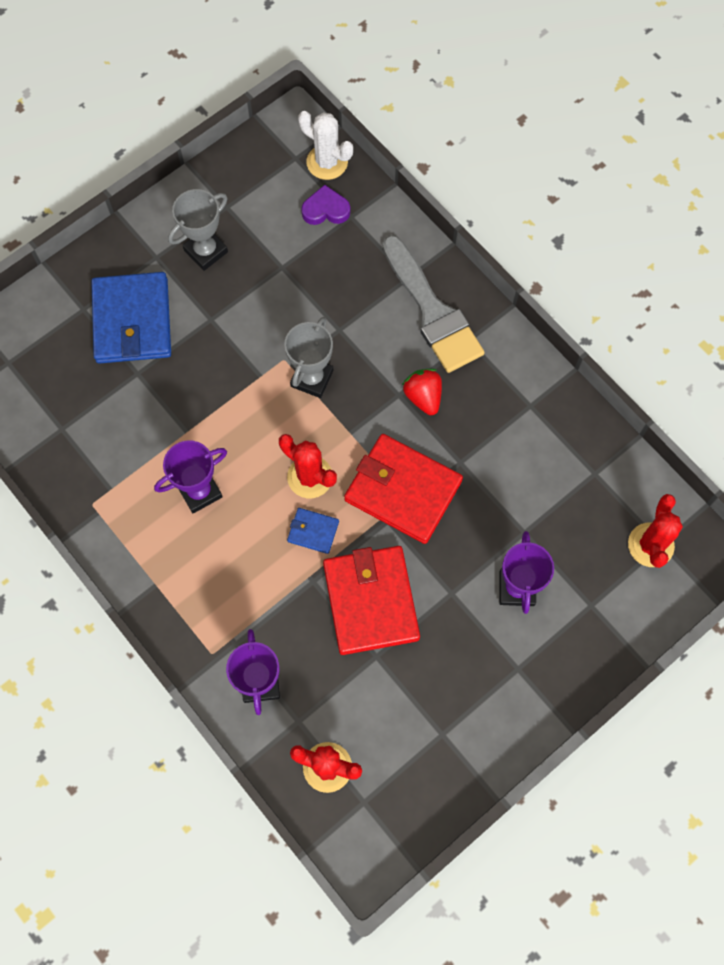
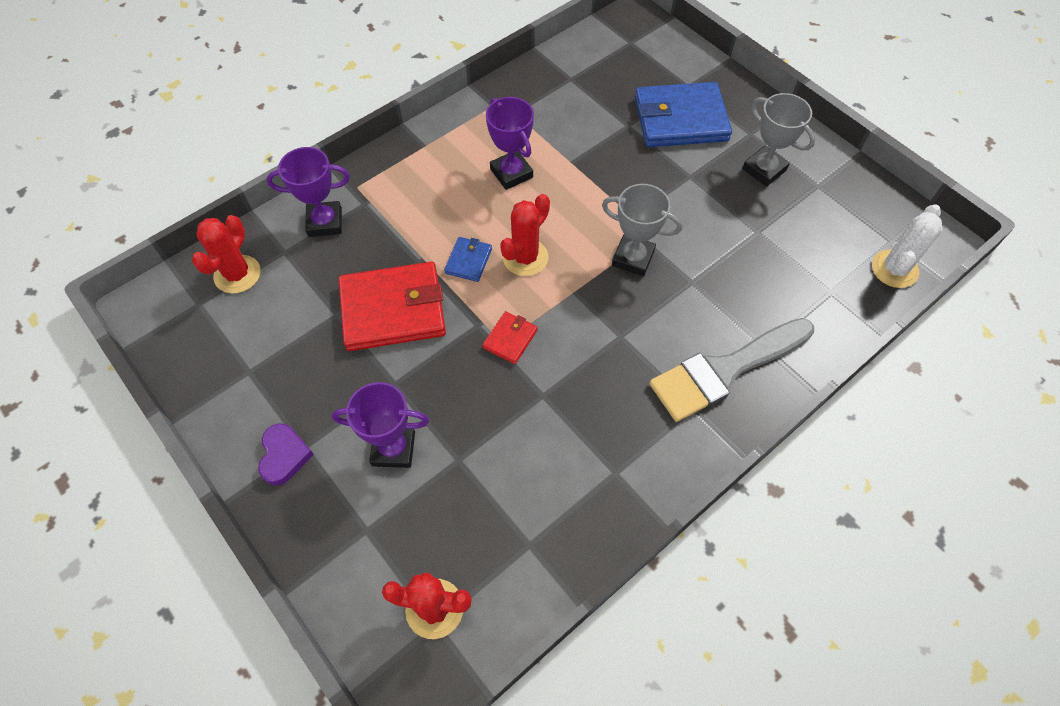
camera: 90 degrees right, 10 degrees down
purple heart [301,185,350,225] -> purple heart moved to [258,423,314,485]
red wallet [344,434,463,544] -> red wallet [482,311,538,364], size x0.46
red strawberry [402,369,442,415] -> none

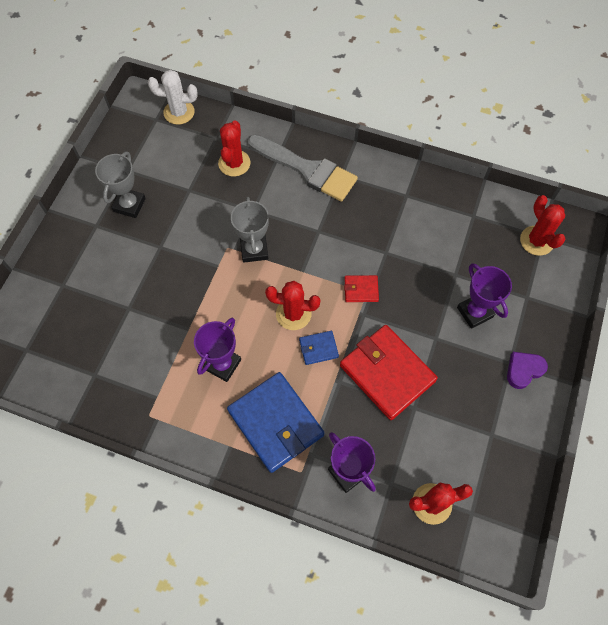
camera: 120 degrees left, 5 degrees up
blue wallet [635,82,732,147] -> blue wallet moved to [227,372,324,473]
none -> red cactus [218,120,251,176]

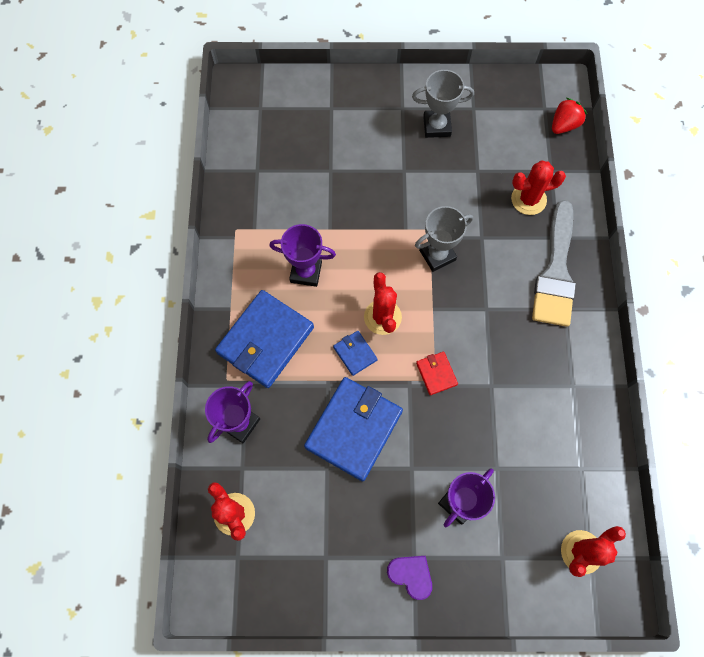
camera: 70 degrees right, 5 degrees up
white cactus [148,70,198,125] -> red strawberry [552,98,587,134]
red wallet [340,325,438,420] -> blue wallet [304,377,403,481]

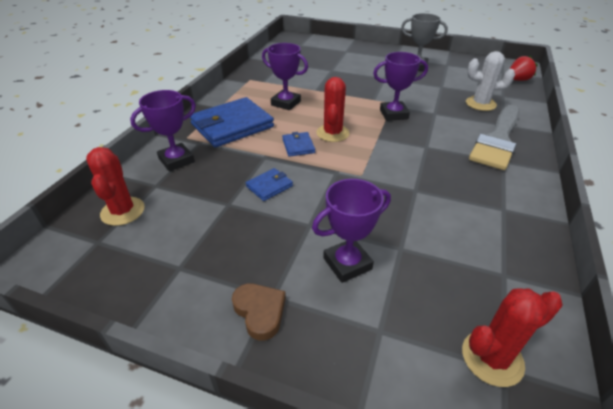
camera: 20 degrees right, 30 degrees down
blue wallet [304,377,403,481] -> blue wallet [246,168,293,201], size x0.46
purple heart [387,556,432,600] -> brown heart [232,284,286,341]
grey trophy [415,206,473,272] -> purple trophy [373,52,428,121]
red wallet [416,352,458,395] -> none
red cactus [511,160,566,215] -> white cactus [466,51,515,111]

